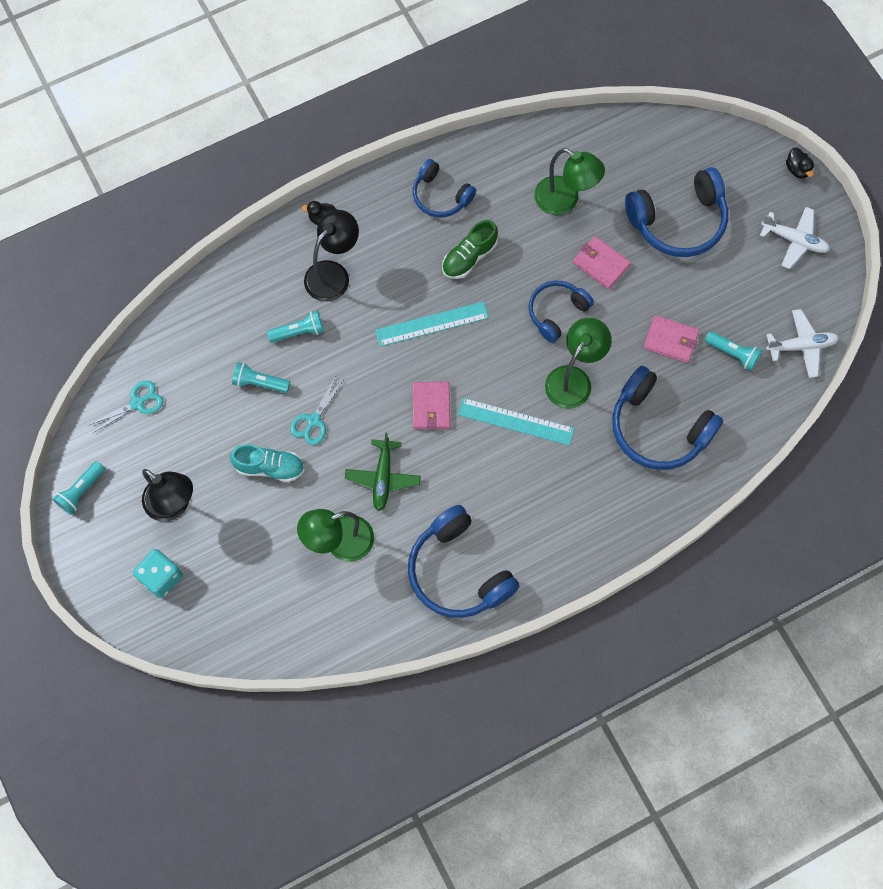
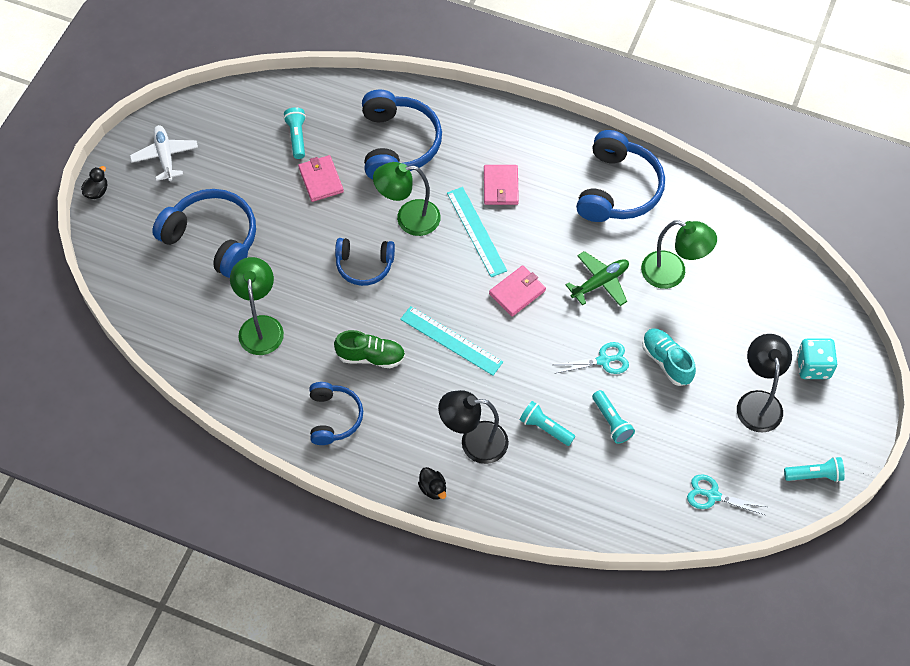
camera: 130 degrees left, 10 degrees down
pink wallet [573,236,631,289] -> pink wallet moved to [484,165,519,205]
white plane [766,309,839,378] -> none

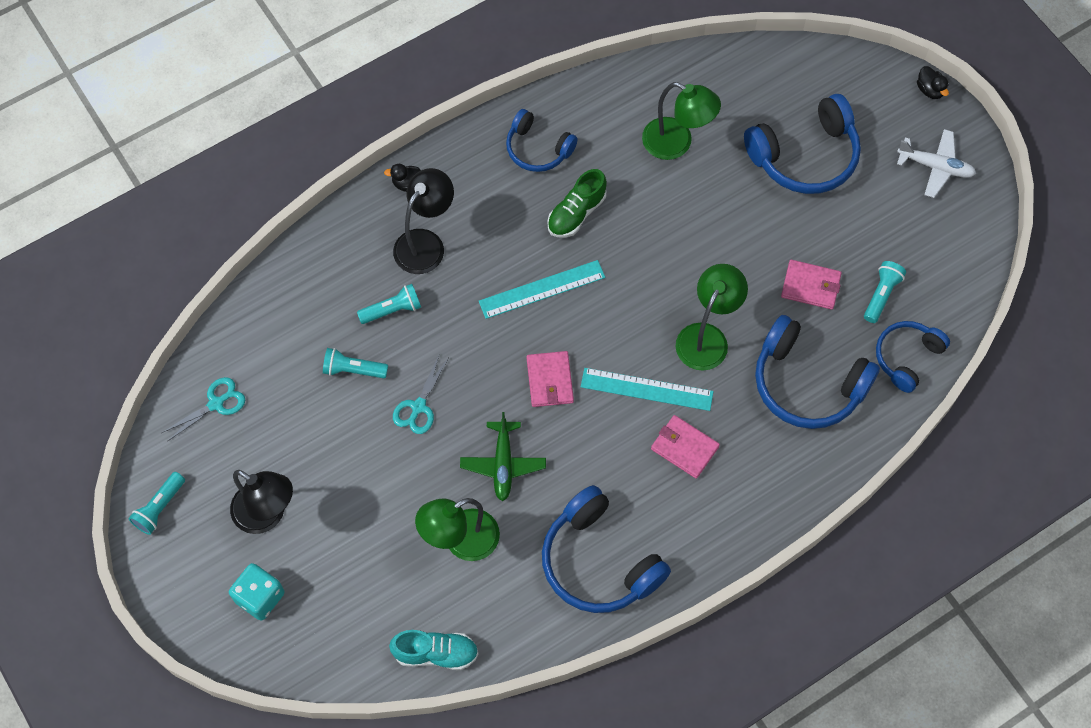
camera: 125 degrees right, 5 degrees up
turquoise flashlight [284,107,306,159] -> turquoise flashlight turned 90 degrees counterclockwise [864,261,906,323]
blue headphones [335,238,395,286] -> blue headphones moved to [876,321,950,393]
turquoise shoe [642,328,696,386] -> turquoise shoe moved to [389,630,479,670]

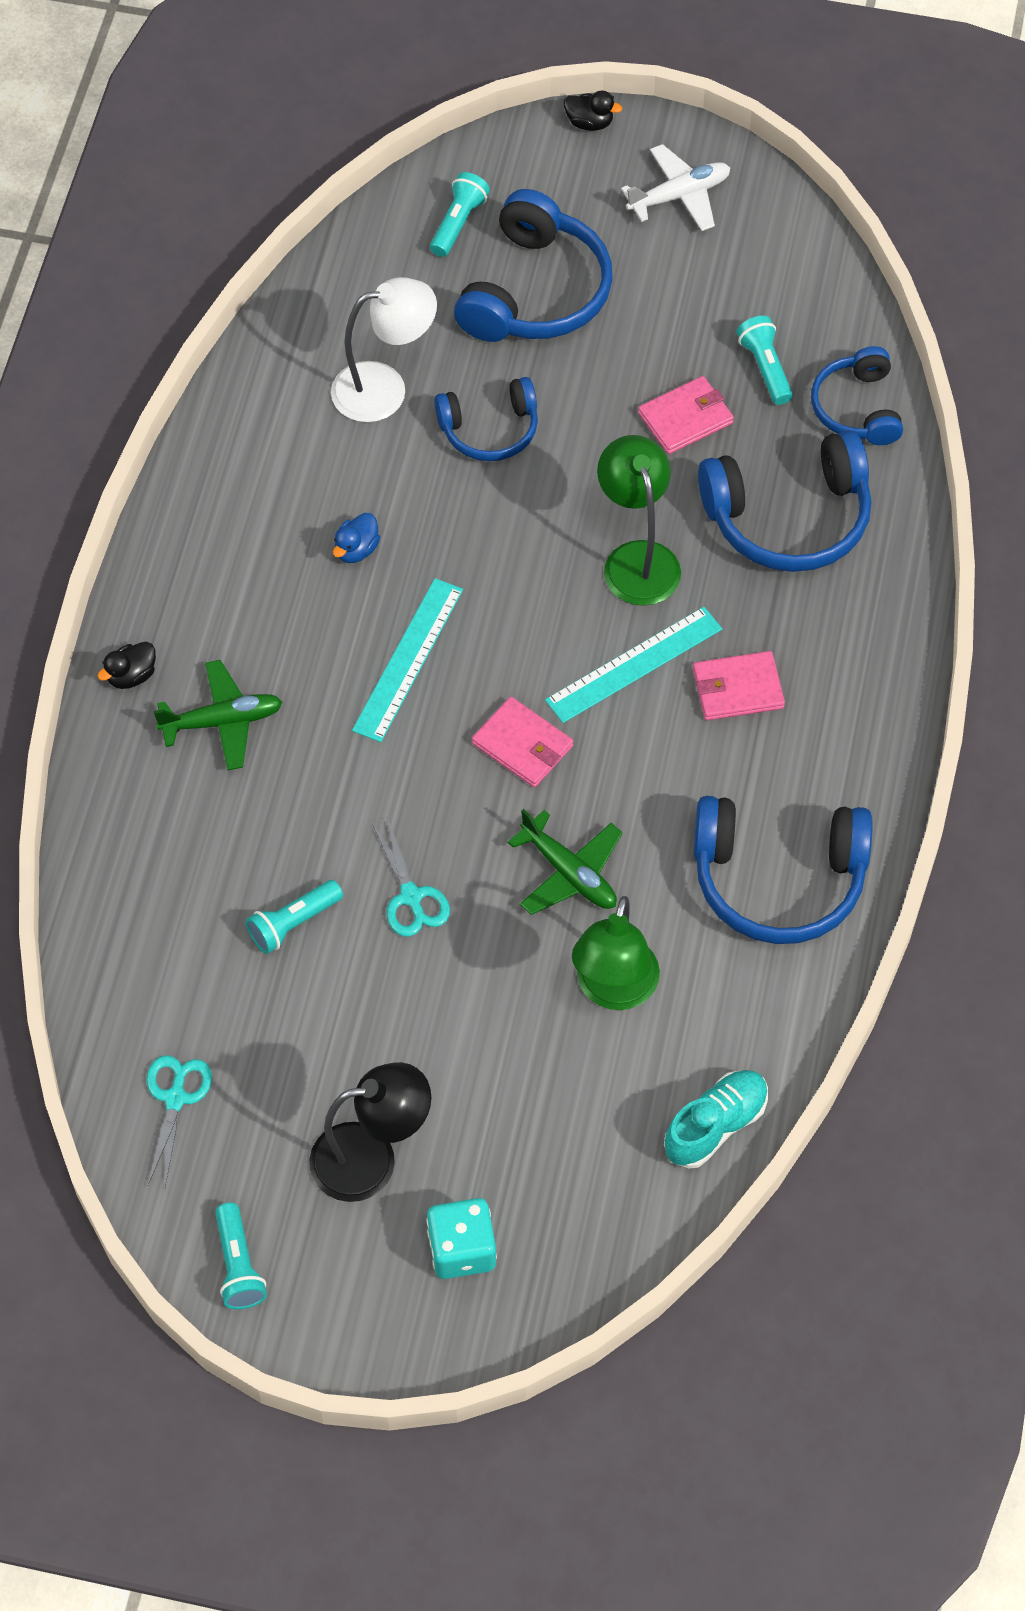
camera: 45 degrees left, 5 degrees down
turquoise flashlight [357,284,421,324] -> turquoise flashlight moved to [430,172,490,257]
black lamp [393,168,454,274] -> green plane [153,660,283,771]
blue headphones [506,109,578,172] -> blue headphones moved to [435,377,538,461]
green shoe [548,169,607,238] -> blue duck [333,513,380,563]
green lamp [642,82,721,160] -> white lamp [331,277,437,422]

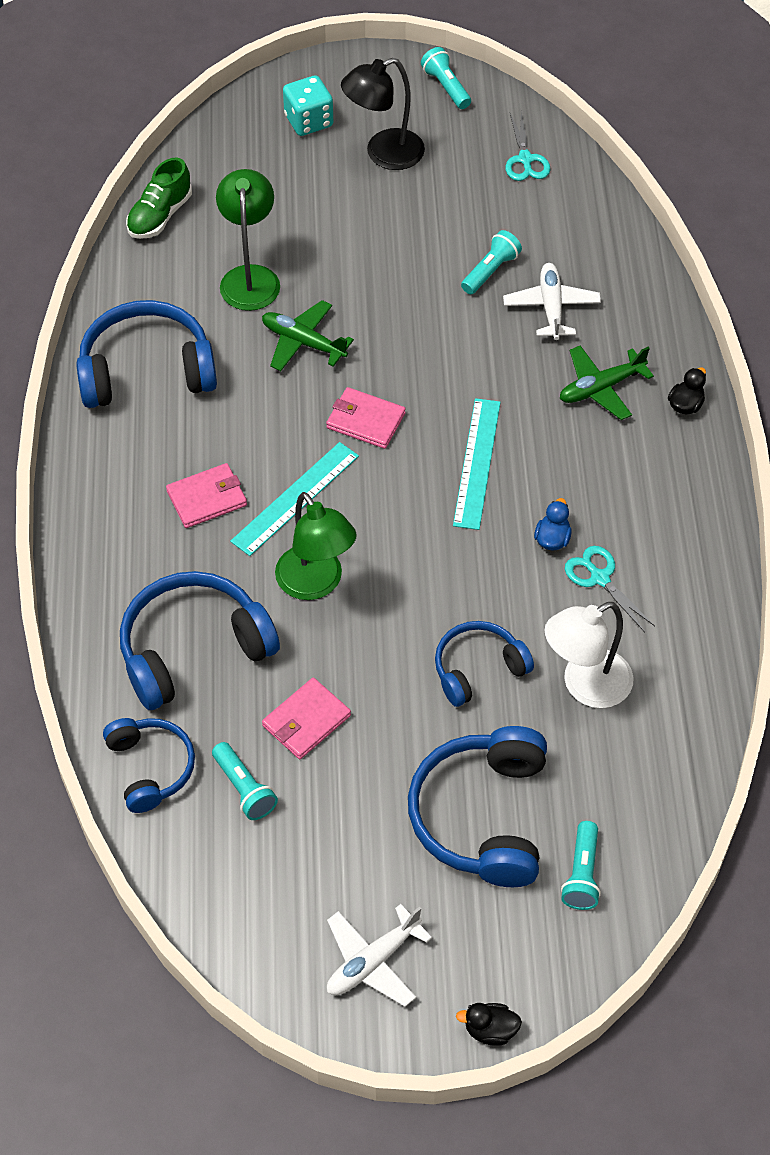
camera: 165 degrees right, 5 degrees down
turquoise scissors [372,818,450,936] -> turquoise scissors moved to [565,546,655,632]
turquoise shoe [664,1070,768,1169] -> green shoe [126,157,192,239]
none -> white plane [503,263,601,340]

